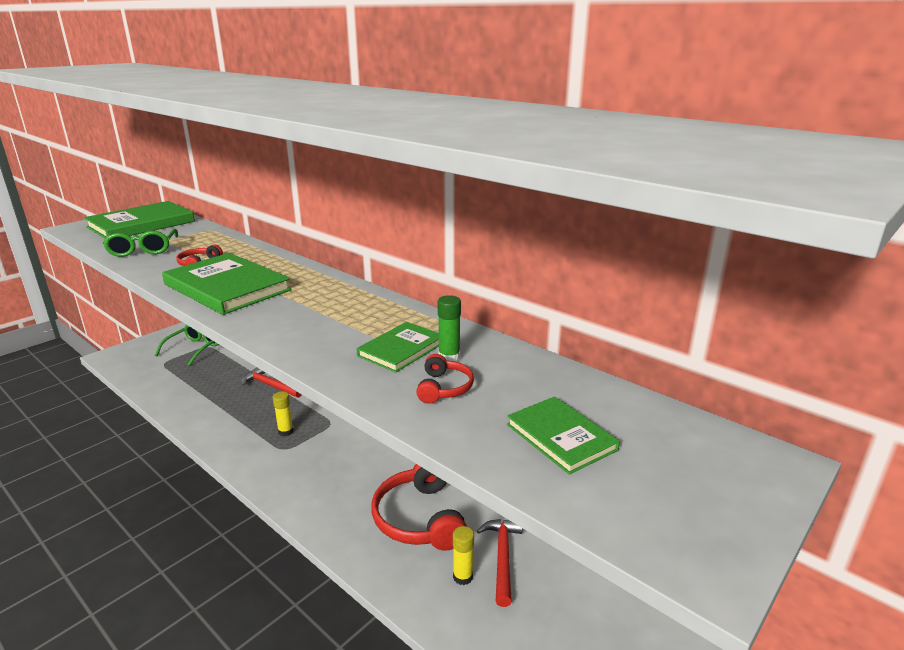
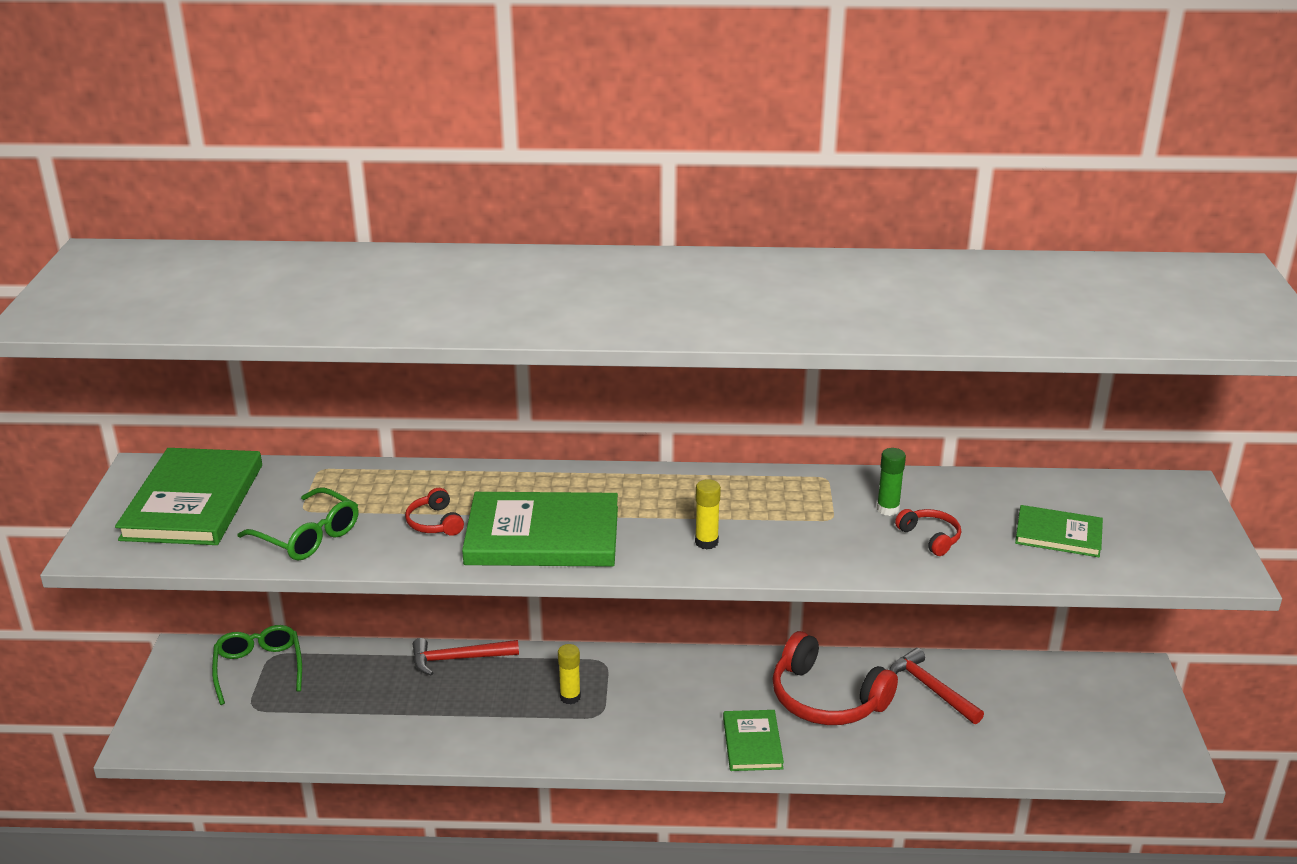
camera: 40 degrees left, 5 degrees up
green book [357,322,439,373] -> green book moved to [723,710,784,771]
yellow glue stick [453,526,474,585] -> yellow glue stick moved to [695,479,721,549]

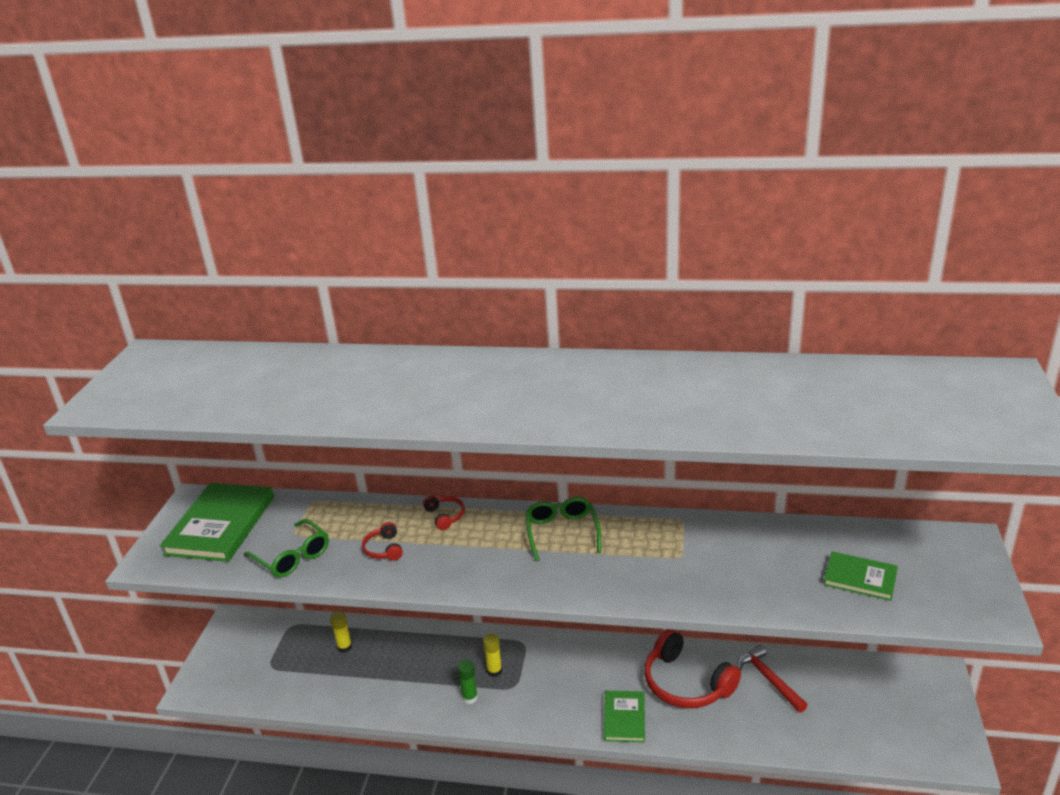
camera: 10 degrees right, 0 degrees up
green glasses [212,625,302,705] -> green glasses moved to [525,497,601,561]
red hammer [413,638,519,676] -> none
green book [462,492,618,567] -> none
yellow glue stick [695,479,721,549] -> yellow glue stick moved to [330,611,352,653]
green glue stick [877,448,906,516] -> green glue stick moved to [457,660,478,704]
red headphones [895,509,961,556] -> red headphones moved to [423,496,465,530]

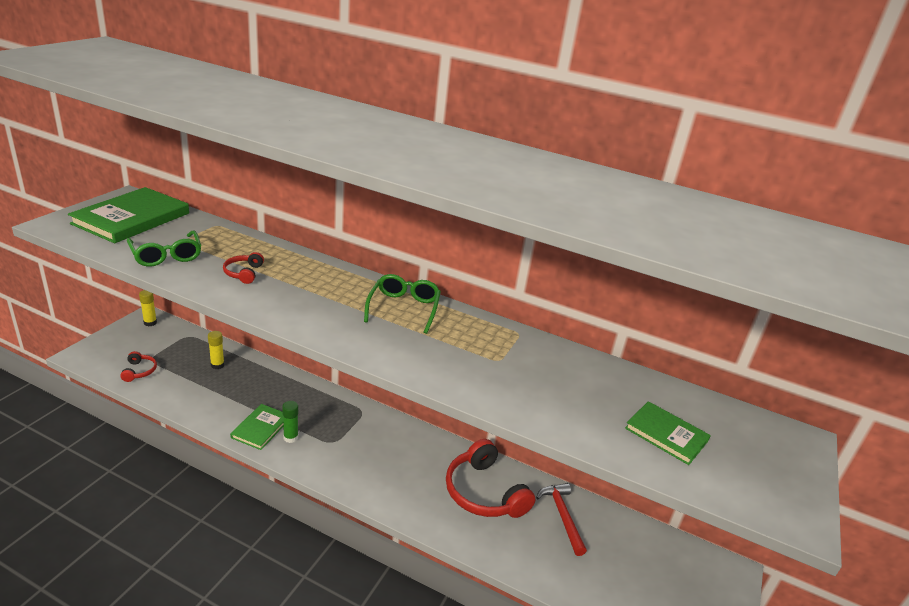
camera: 10 degrees right, 0 degrees up
red headphones [423,496,465,530] -> red headphones moved to [120,351,157,382]
yellow glue stick [483,634,502,677] -> yellow glue stick moved to [139,290,157,326]
green book [604,691,645,743] -> green book moved to [230,404,284,450]

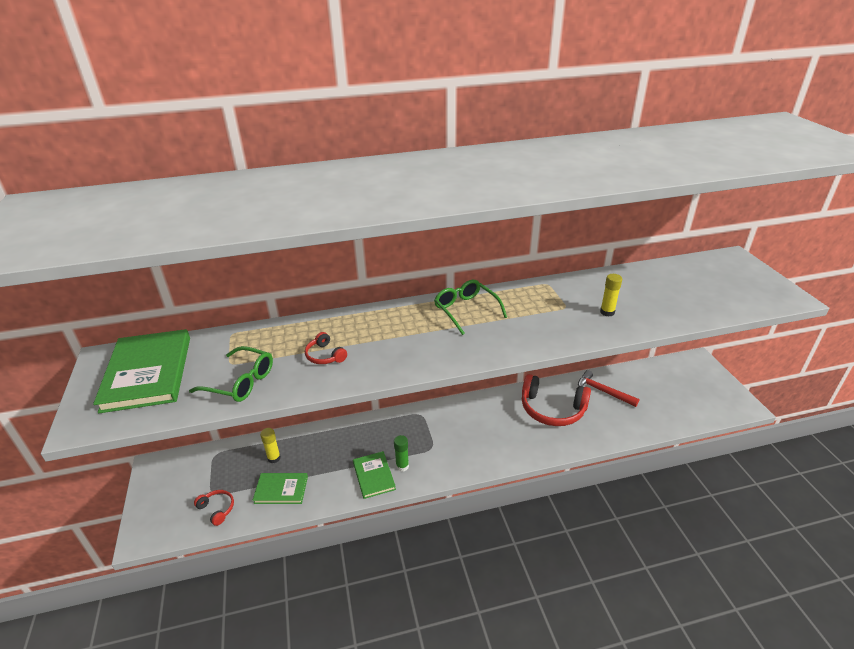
camera: 35 degrees left, 5 degrees up
yellow glue stick [139,290,157,326] -> yellow glue stick moved to [600,274,622,317]
green book [625,401,711,465] -> green book moved to [252,473,308,504]

